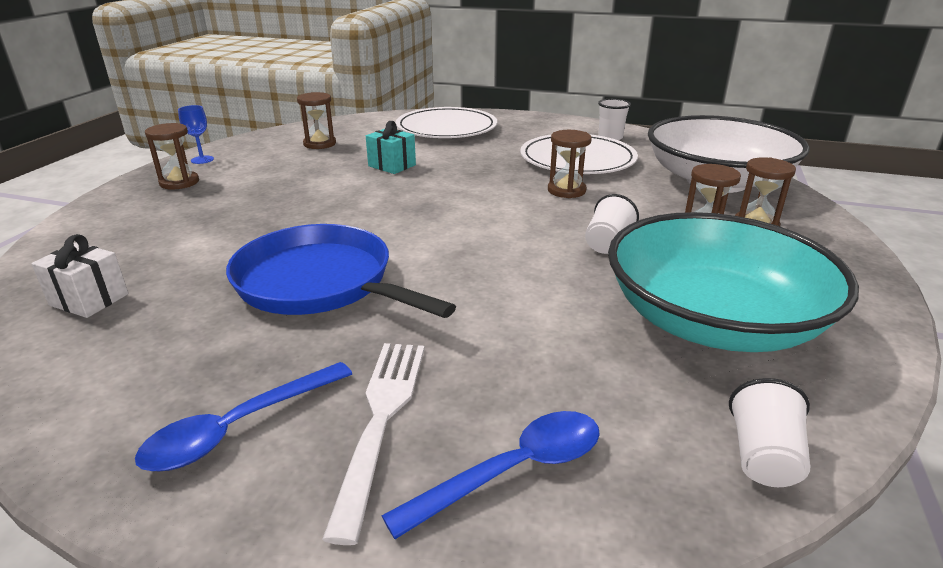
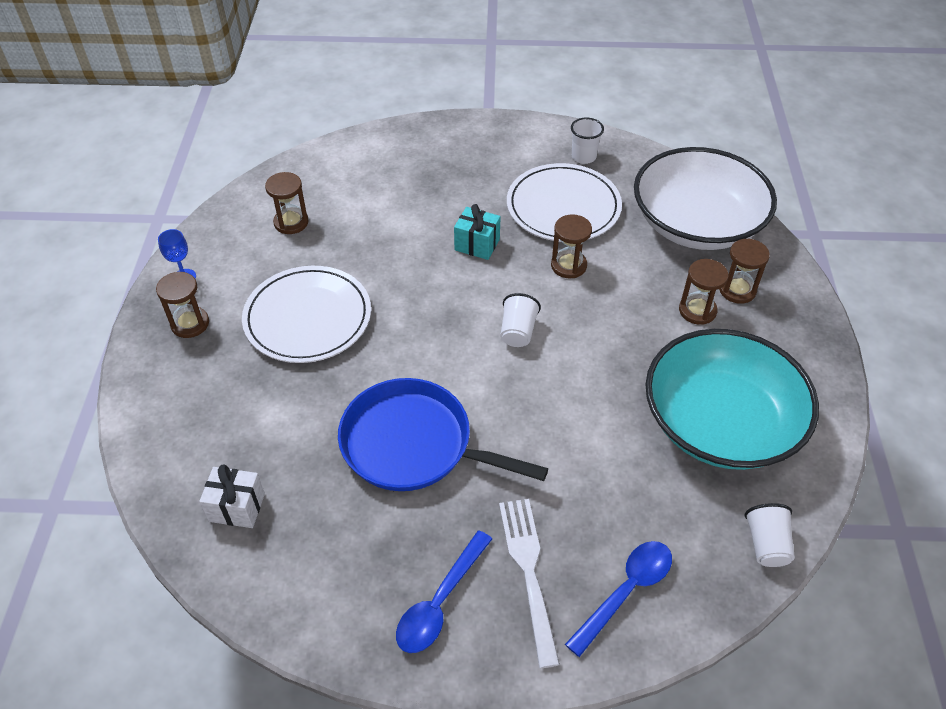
camera: 15 degrees left, 20 degrees up
turquoise gift [366,121,416,174] -> turquoise gift moved to [454,204,501,260]
white plate [396,107,497,138] -> white plate moved to [242,266,371,363]
white cup [585,194,639,254] -> white cup moved to [500,293,541,347]

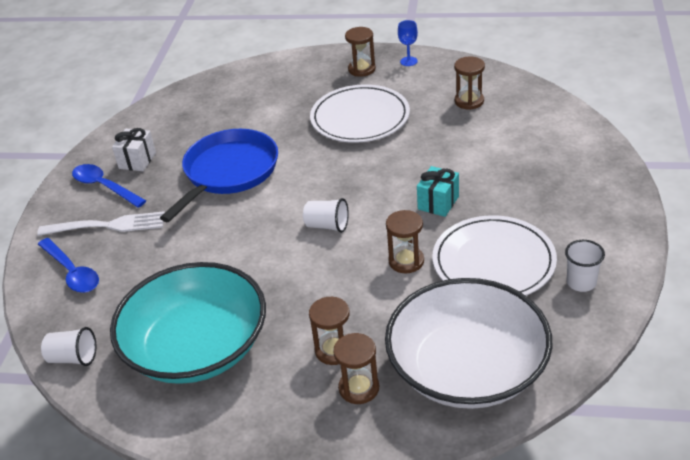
camera: 100 degrees right, 10 degrees down
white gift [199,464,265,528] -> white gift moved to [112,128,156,171]

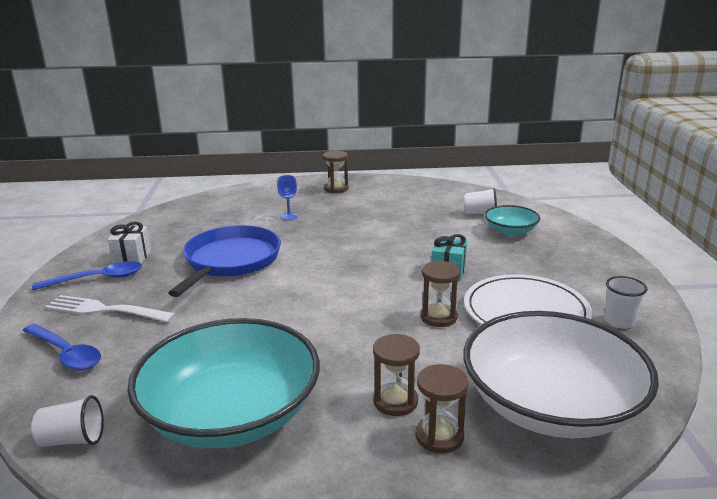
camera: 15 degrees left, 15 degrees down
white fork [37,211,165,236] -> white fork turned 150 degrees counterclockwise [45,295,176,323]
blue spoon [72,164,146,208] -> blue spoon turned 135 degrees clockwise [32,261,142,290]
white cup [303,198,349,233] -> white cup moved to [464,188,497,214]
white plate [310,84,410,143] -> none
blue goblet [398,20,418,66] -> blue goblet moved to [277,175,298,220]
brown hourglass [454,57,485,110] -> none
none -> turquoise bowl [484,205,540,235]

